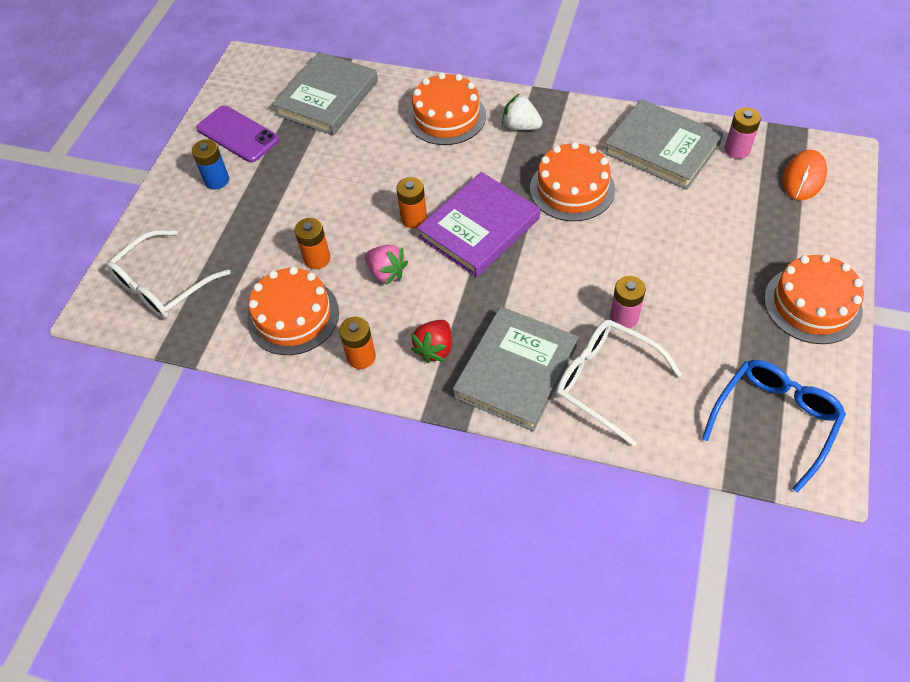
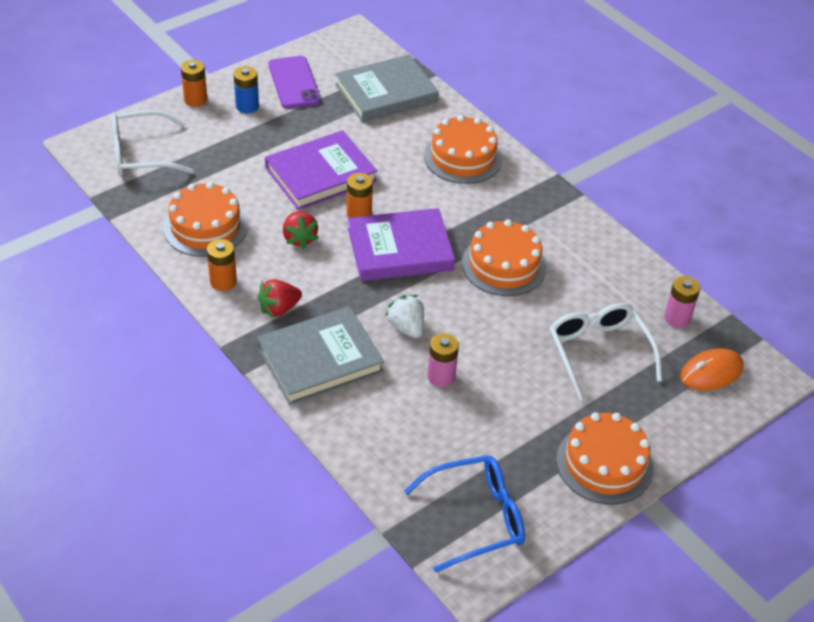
camera: 30 degrees right, 10 degrees down
orange battery [295,218,330,269] -> orange battery moved to [181,60,207,107]
pink strawberry [365,245,408,285] -> red strawberry [283,211,319,249]
white strawberry [502,93,543,130] -> white strawberry moved to [385,295,424,338]
white glasses [556,320,682,447] -> white glasses moved to [549,303,662,400]
grey book [604,99,724,190] -> none
none -> purple book [265,130,377,210]

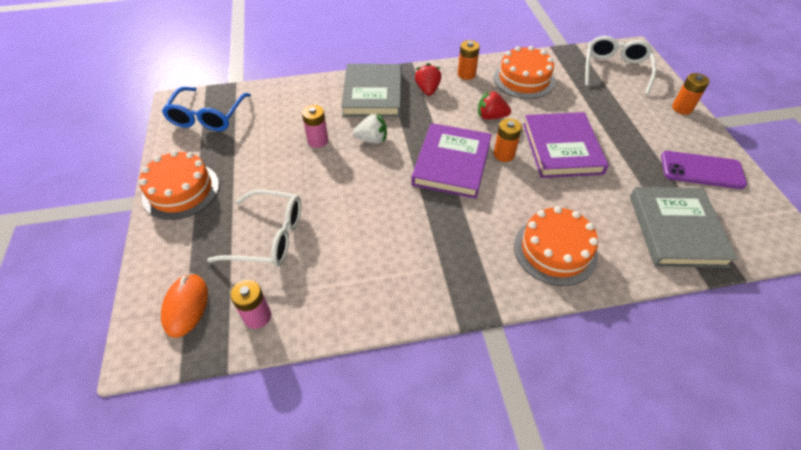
camera: 120 degrees right, 5 degrees up
blue battery [234,66,259,113] -> none
orange cake [462,219,547,296] -> none

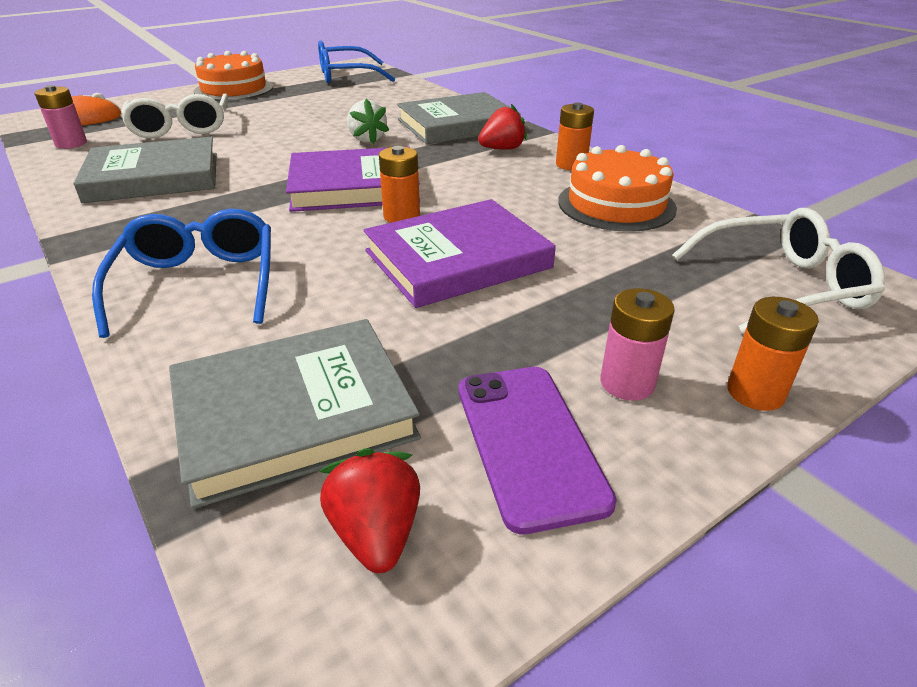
camera: 65 degrees right, 15 degrees down
pink battery [302,105,328,148] -> pink battery moved to [600,288,675,401]
red strawberry [478,91,511,120] -> red strawberry moved to [320,448,420,573]
orange cake [514,206,598,286] -> blue glasses [92,209,271,338]
none -> grey book [73,137,217,203]

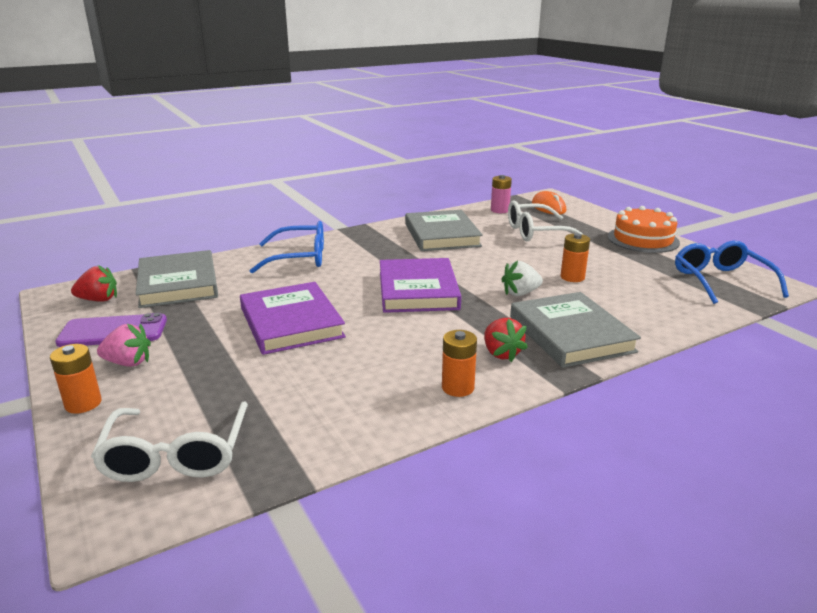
camera: 95 degrees right, 10 degrees down
orange battery [379,146,420,223] -> orange battery moved to [561,233,590,282]
orange cake [558,145,677,232] -> none
pink battery [600,288,675,401] -> pink strawberry [97,324,151,367]

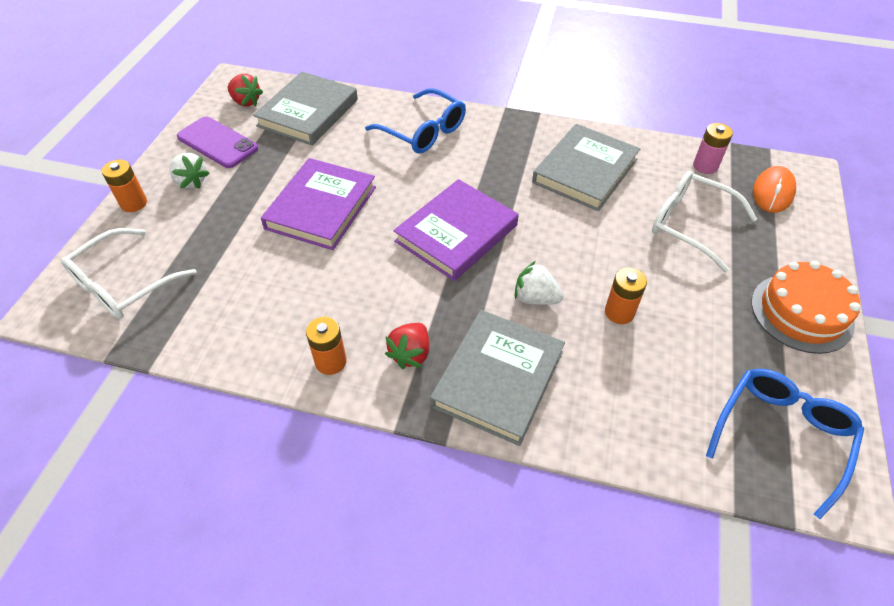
camera: 45 degrees right, 25 degrees up
pink strawberry [97,324,151,367] -> white strawberry [170,153,210,189]

